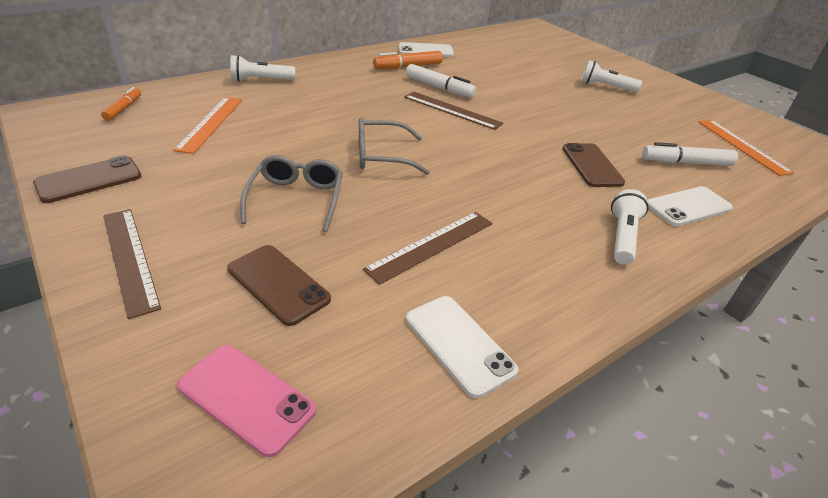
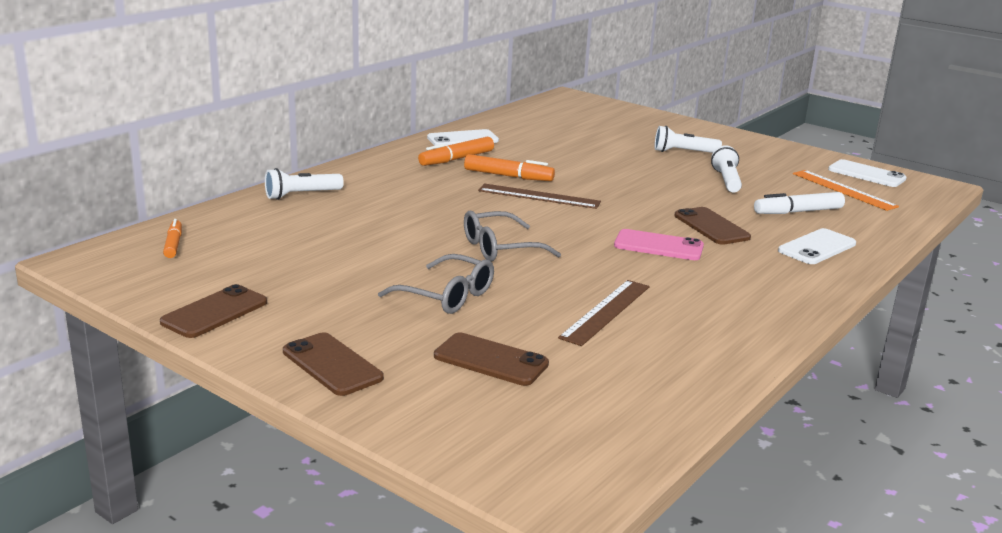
camera: 15 degrees left, 15 degrees down
brown ruler [103,209,161,319] -> brown phone [283,332,384,396]
orange ruler [173,97,242,154] -> none
pink phone [177,345,316,457] -> pink phone moved to [614,229,704,260]
grey glasses [240,155,343,232] -> grey glasses turned 135 degrees clockwise [378,254,494,314]
white marker [406,64,476,98] -> orange marker [464,154,555,181]
white phone [406,296,518,398] -> white phone moved to [828,159,907,187]
white flashlight [611,189,648,265] -> white flashlight moved to [711,145,742,192]

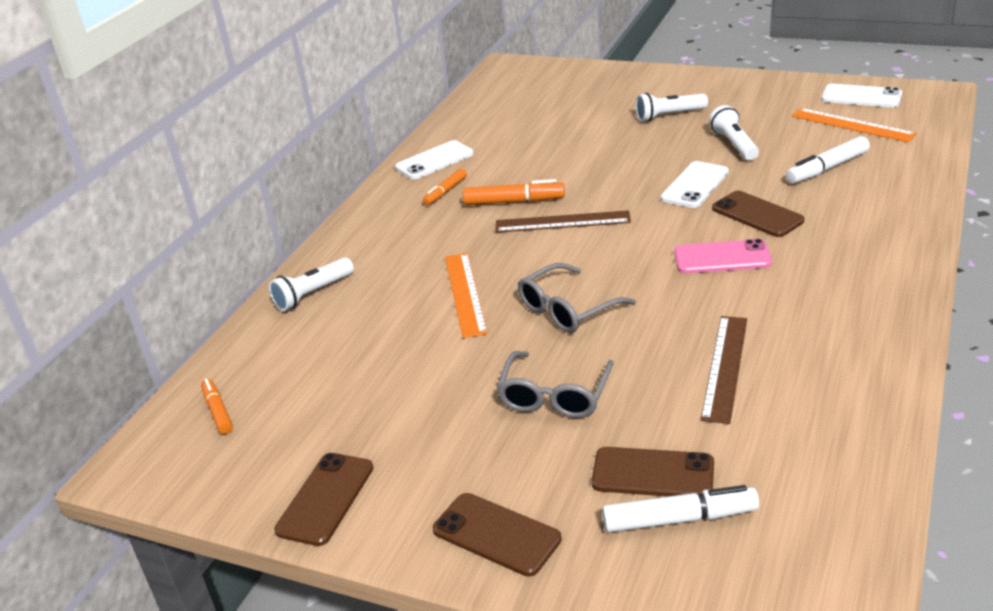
camera: 10 degrees left, 10 degrees up
grey glasses [378,254,494,314] -> grey glasses turned 90 degrees clockwise [496,351,614,418]
orange marker [418,137,494,166] -> orange marker [423,169,467,205], size x0.64
white phone [778,228,856,264] -> white phone moved to [661,161,729,208]
none -> orange ruler [445,253,488,338]
none -> white marker [602,485,759,533]

